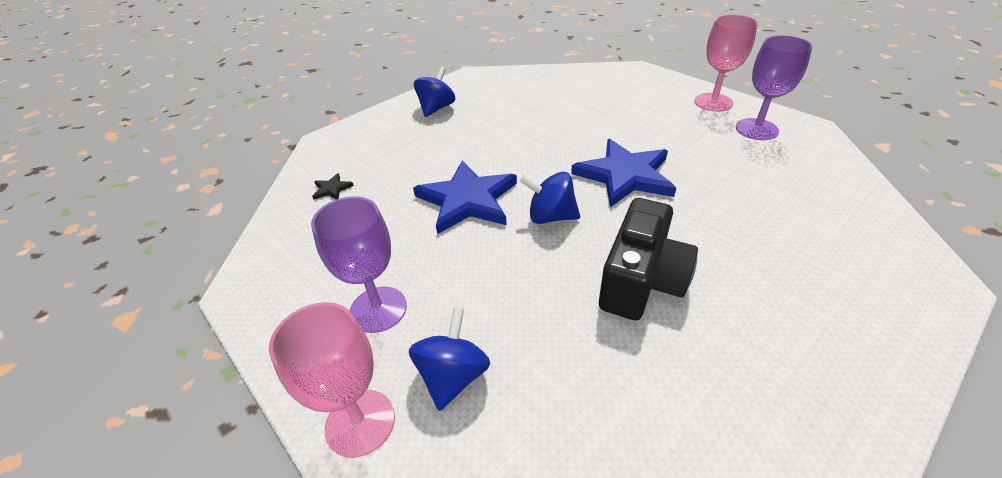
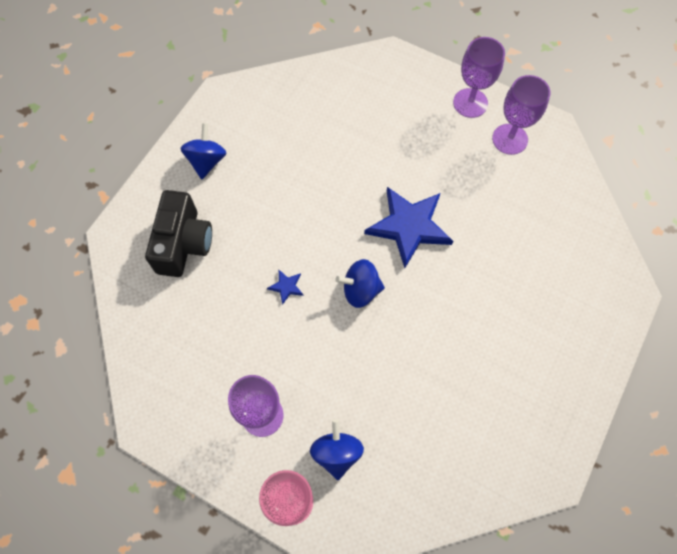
camera: 20 degrees left, 25 degrees up
black star [312,173,354,200] -> none
blue star [413,161,517,234] -> blue star [267,270,303,305], size x0.41
black camera [599,198,698,321] -> black camera moved to [145,190,212,277]
pink goblet [695,14,758,112] -> purple goblet [453,37,505,118]

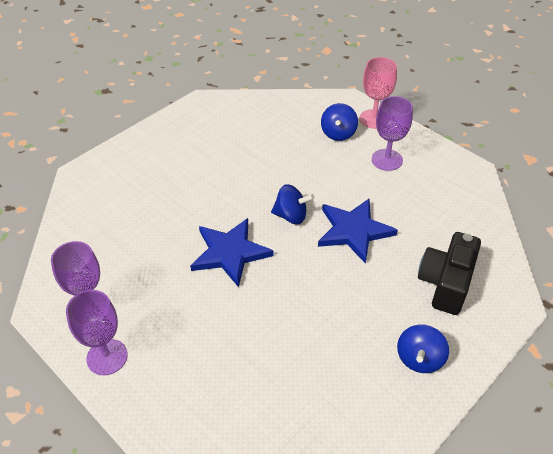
camera: 165 degrees left, 20 degrees down
blue star [267,270,303,305] -> blue star [318,199,398,264], size x2.46

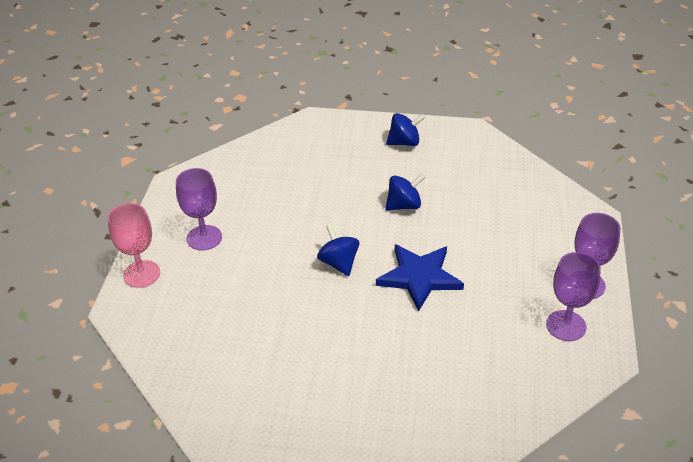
camera: 125 degrees left, 5 degrees down
blue star [318,199,398,264] -> none
blue spinning top [321,103,358,141] -> blue spinning top moved to [385,174,425,211]
black camera [418,232,481,315] -> none

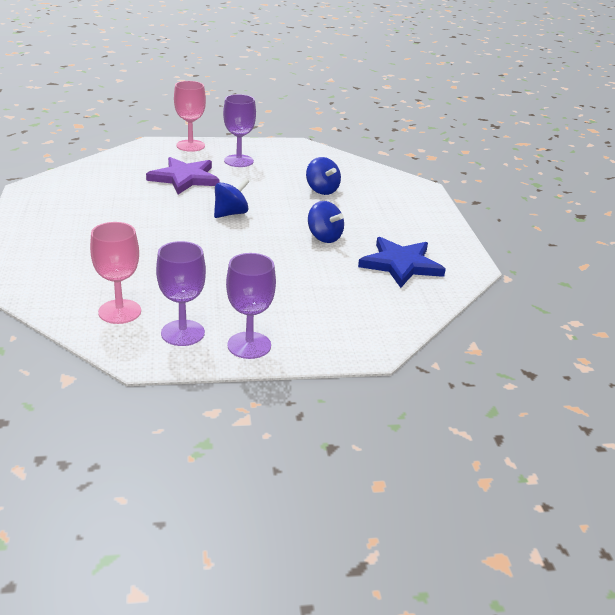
camera: 70 degrees right, 10 degrees down
blue star [376,244,464,311] -> blue star moved to [358,237,446,288]
blue spinning top [386,113,426,146] -> blue spinning top moved to [306,157,341,195]
none -> pink goblet [90,222,141,324]
none -> purple star [146,157,219,195]

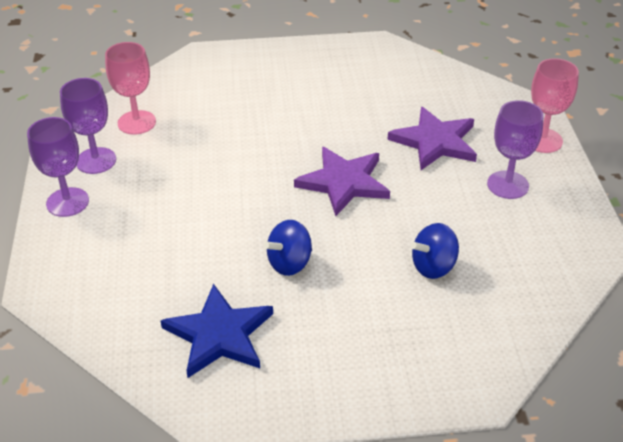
camera: 95 degrees right, 10 degrees up
blue spinning top [214,178,249,218] -> purple star [294,147,390,216]

